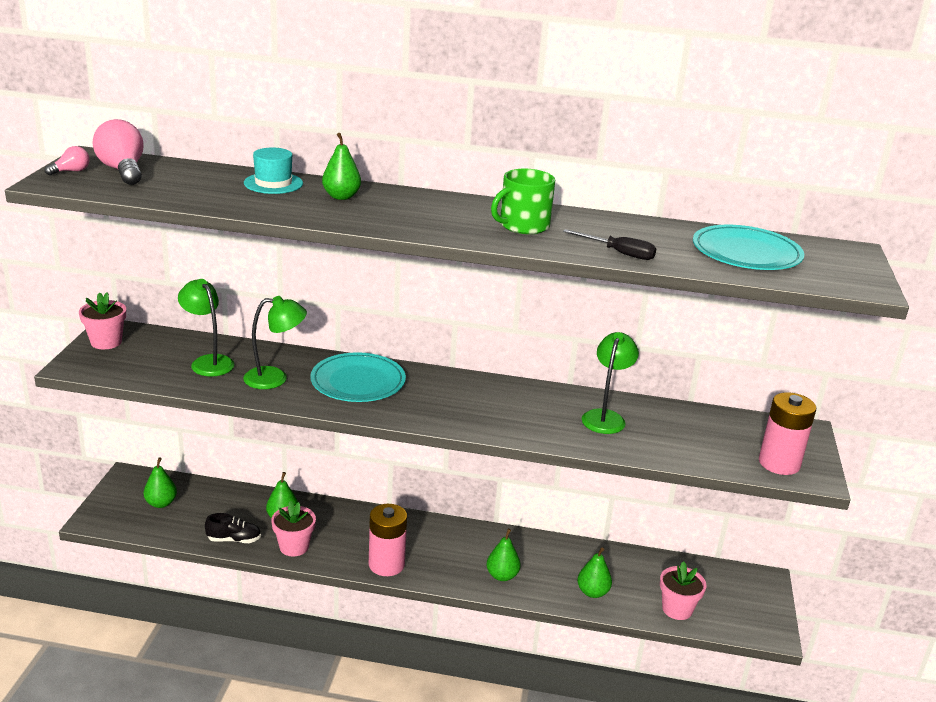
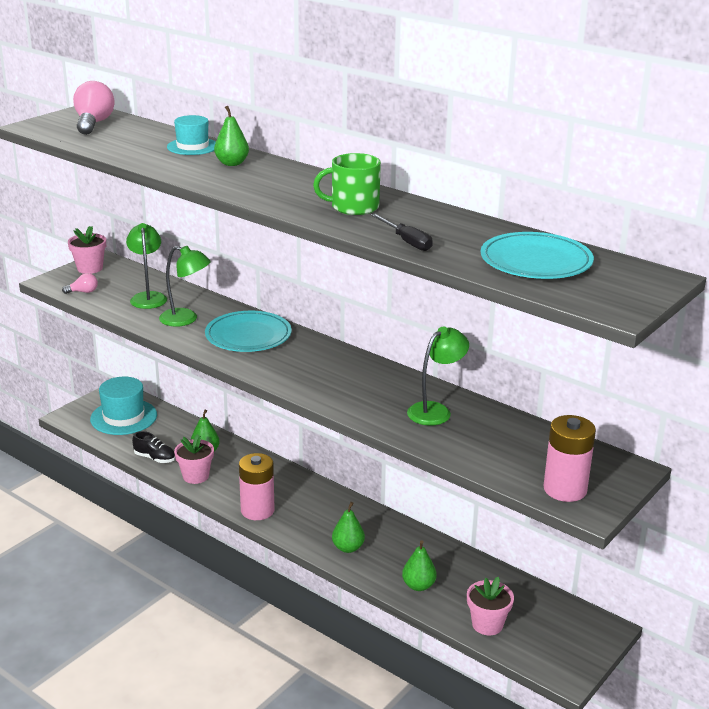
camera: 30 degrees right, 0 degrees up
pink light bulb [45,146,90,175] -> pink light bulb moved to [62,273,98,294]
green pear [144,457,177,508] -> turquoise hat [90,377,157,435]

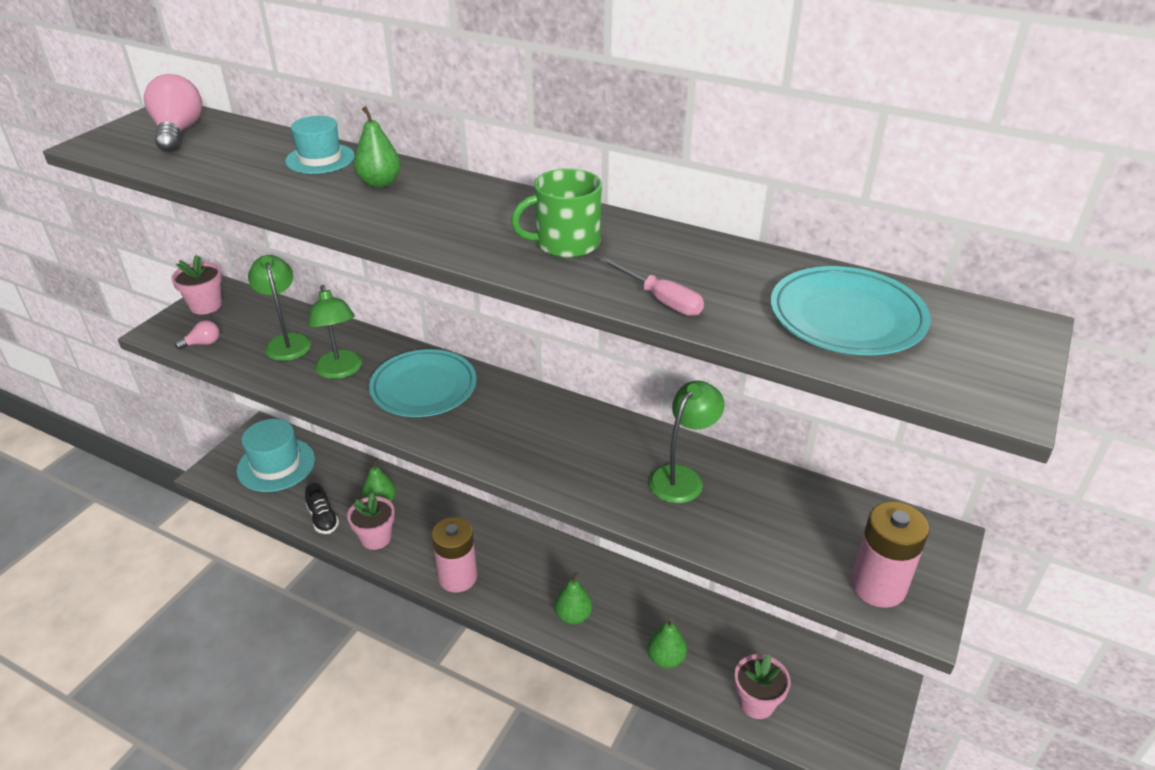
camera: 10 degrees left, 10 degrees up
black shoe [132,431,175,463] -> black shoe turned 45 degrees clockwise [305,483,339,534]
green lamp [159,246,211,327] -> green lamp turned 60 degrees clockwise [308,285,362,379]
black screwdriver [371,214,433,251] -> pink screwdriver [599,257,704,316]

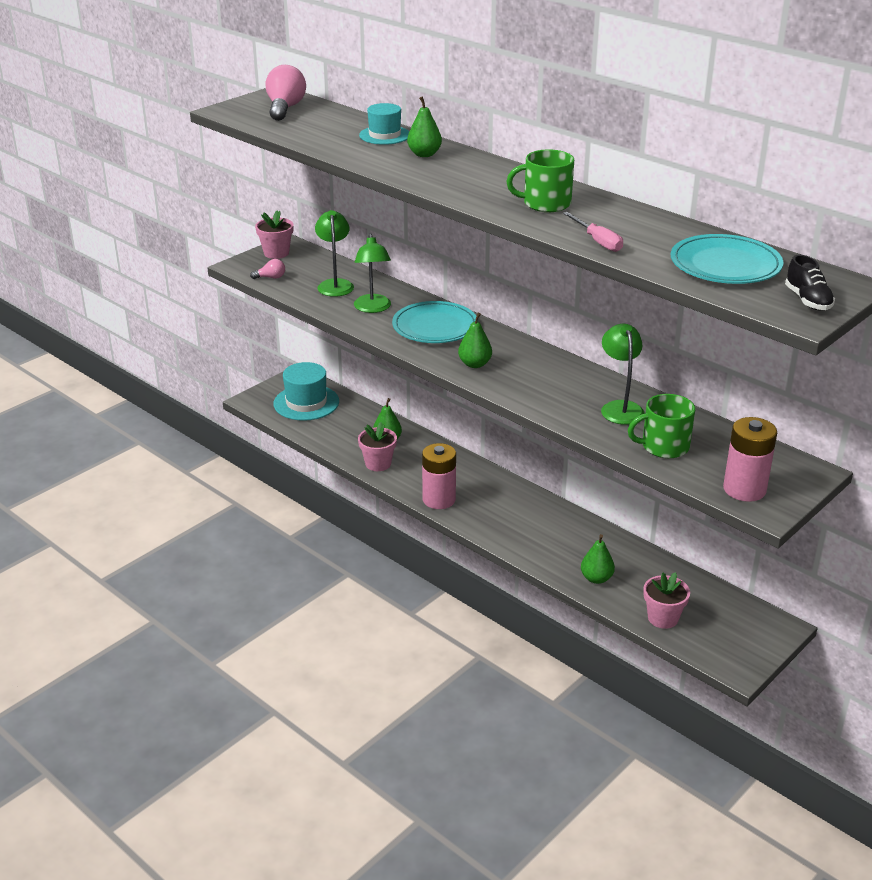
camera: 15 degrees right, 5 degrees down
black shoe [305,483,339,534] -> black shoe moved to [785,255,835,310]
green pear [554,572,592,624] -> green pear moved to [458,312,492,368]
green lamp [649,381,724,503] -> green lamp turned 60 degrees counterclockwise [601,324,645,425]
none -> green mug [628,394,695,458]

